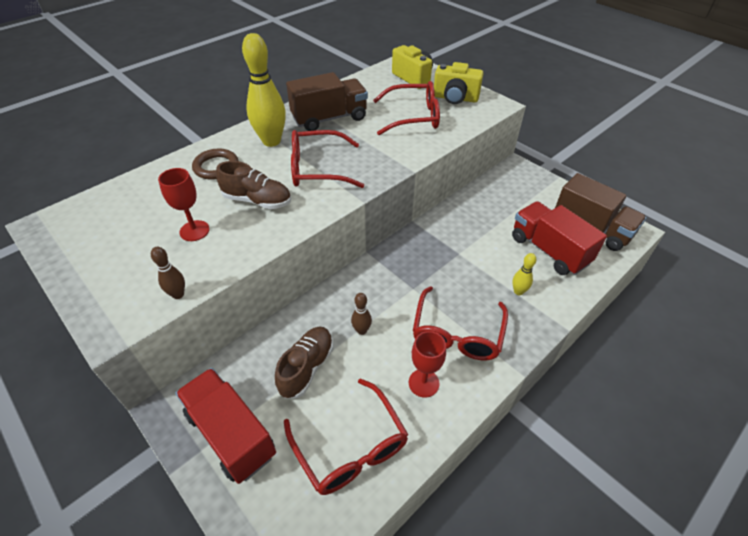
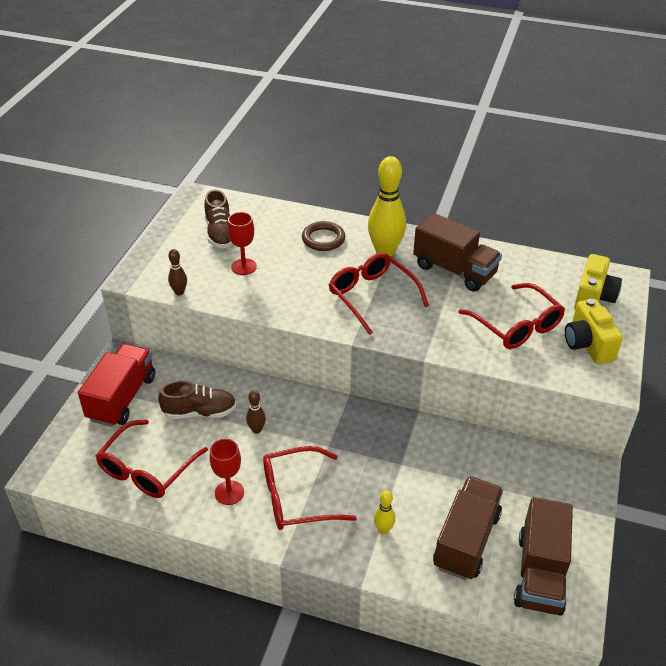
camera: 60 degrees right, 5 degrees down
brown shoe [216,161,291,209] -> brown shoe moved to [204,190,233,248]
red truck [512,201,607,275] -> brown truck [433,476,503,580]

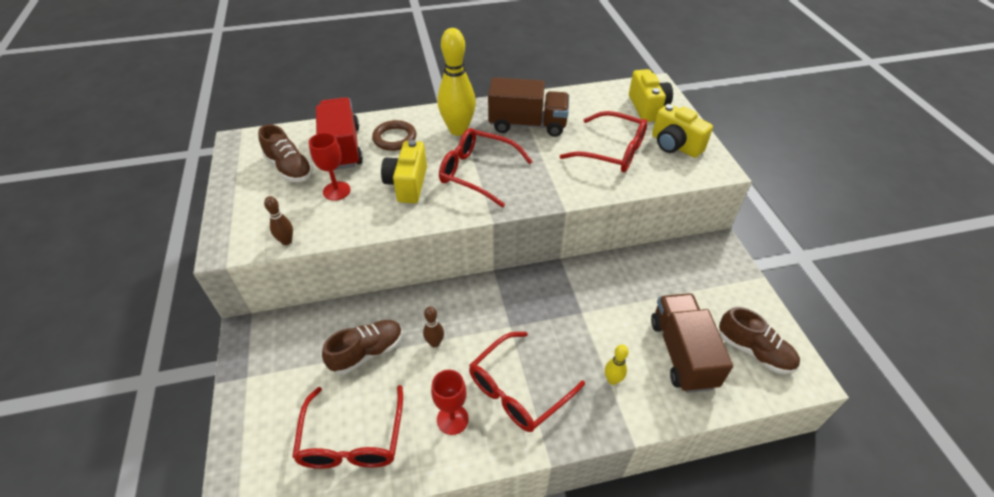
camera: 30 degrees left, 5 degrees up
red truck [78,344,155,427] -> red truck moved to [316,97,363,170]
brown truck [514,497,573,616] -> brown shoe [719,307,800,374]
none -> yellow camera [381,140,427,203]

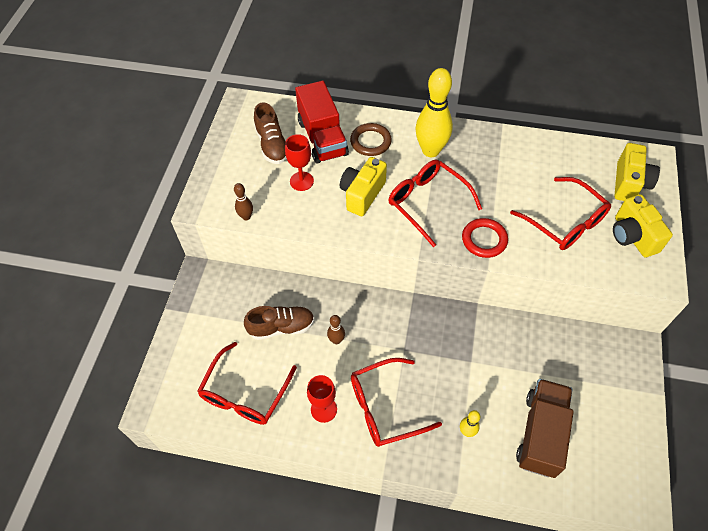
camera: 25 degrees right, 10 degrees up
red truck [316,97,363,170] -> red truck turned 150 degrees clockwise [295,81,349,163]
brown truck [488,77,569,137] -> none
brown shoe [719,307,800,374] -> none
none -> red ring [462,218,508,258]

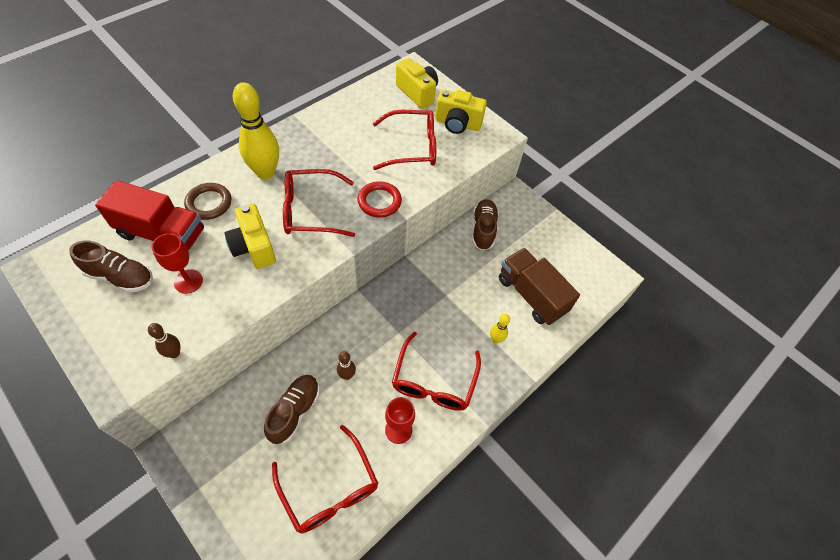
camera: 60 degrees left, 0 degrees up
none -> brown shoe [472,199,499,251]

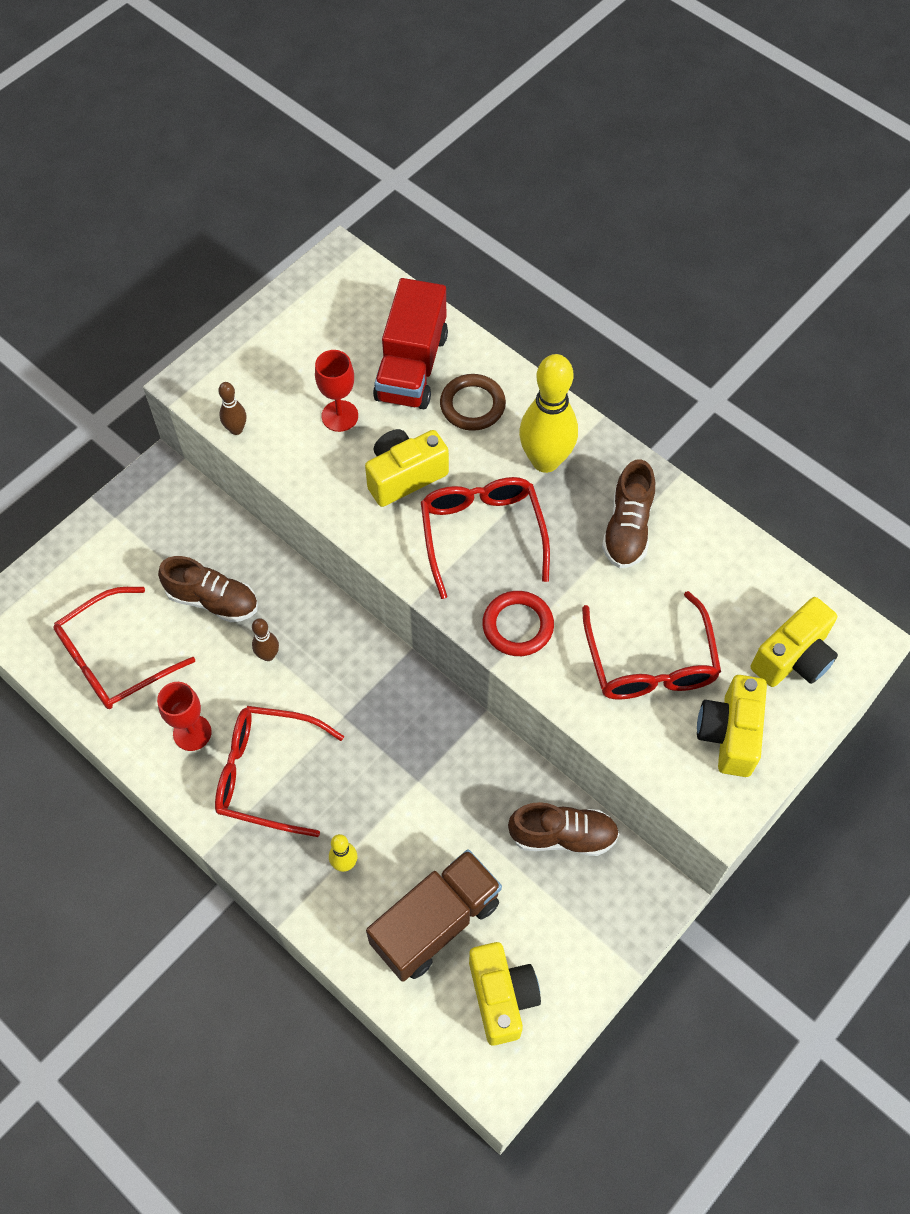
camera: 90 degrees right, 5 degrees up
brown shoe [69,241,153,293] -> brown shoe moved to [602,459,655,568]
none -> yellow camera [469,942,541,1046]

